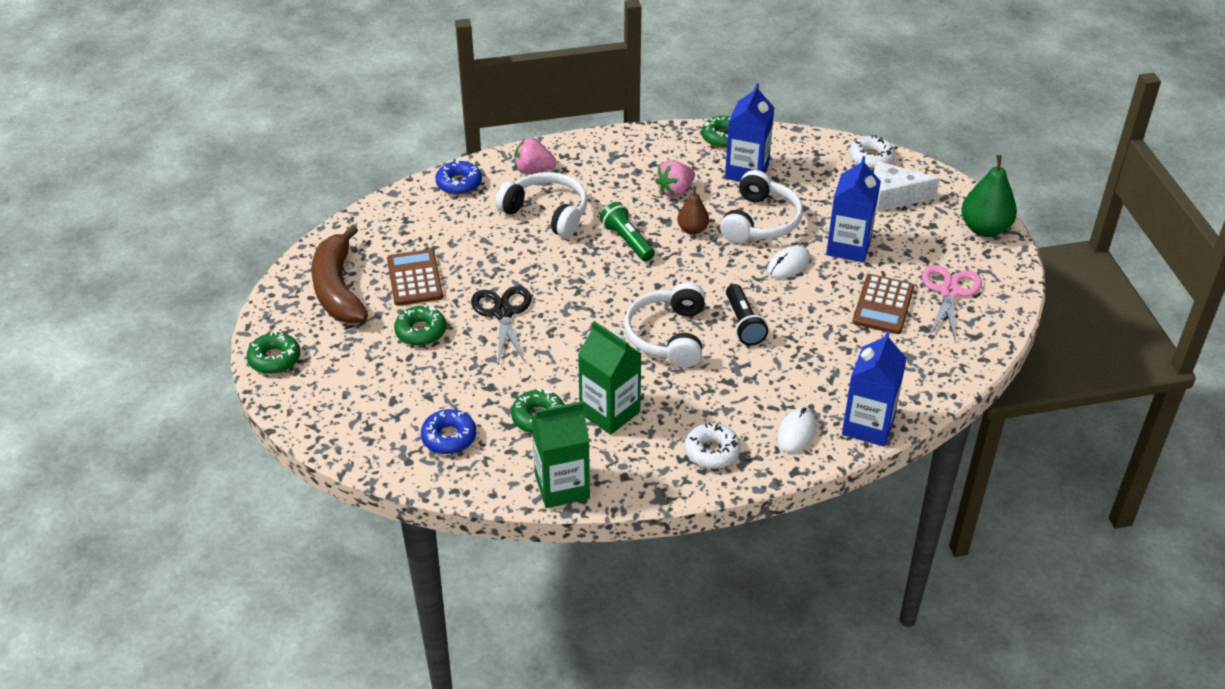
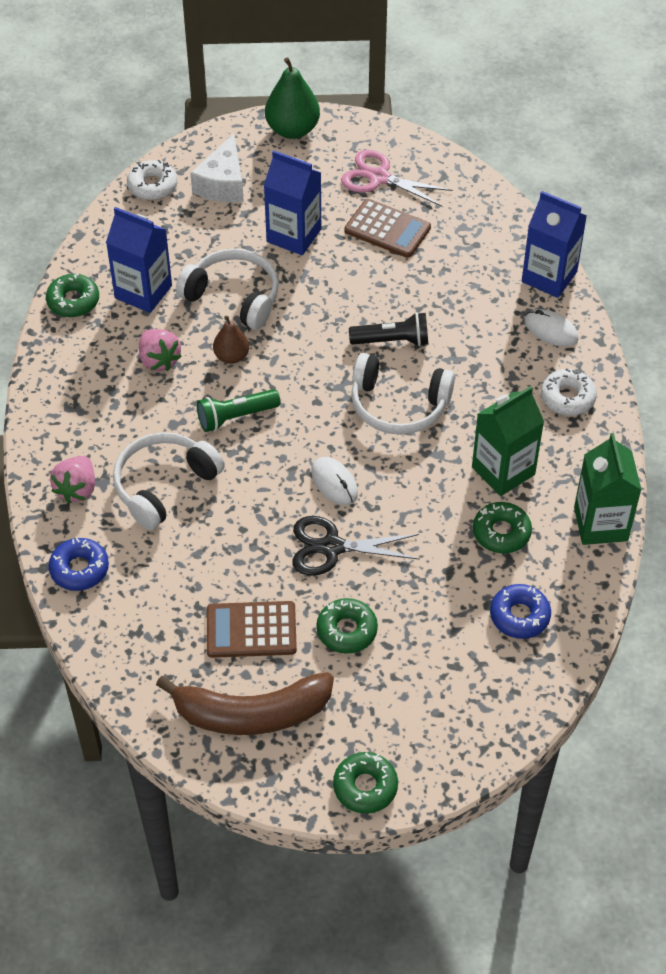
camera: 80 degrees left, 10 degrees up
white mouse [767,245,810,279] -> white mouse moved to [311,457,358,505]

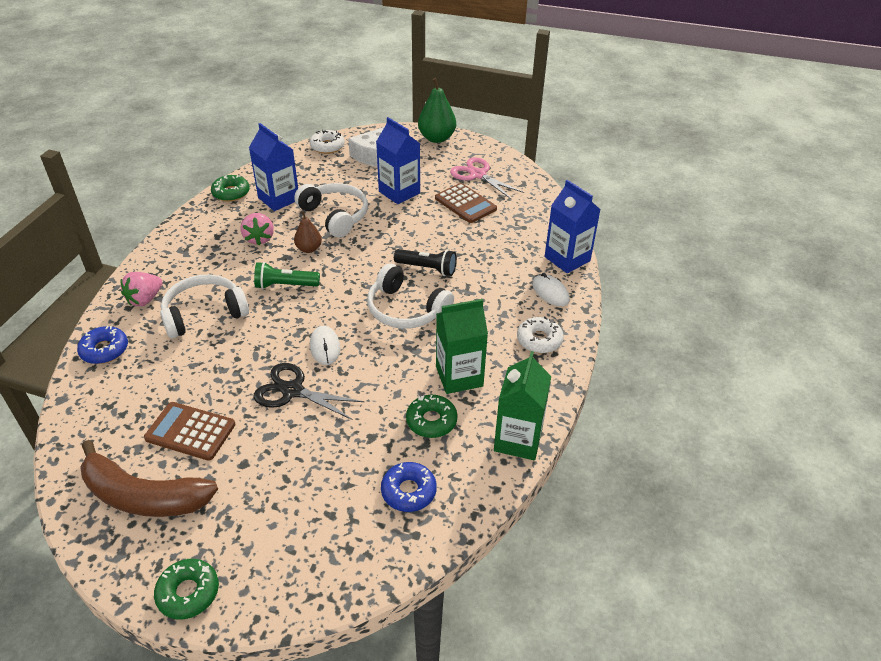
camera: 20 degrees right, 10 degrees down
green donut [316,598,378,654] -> none

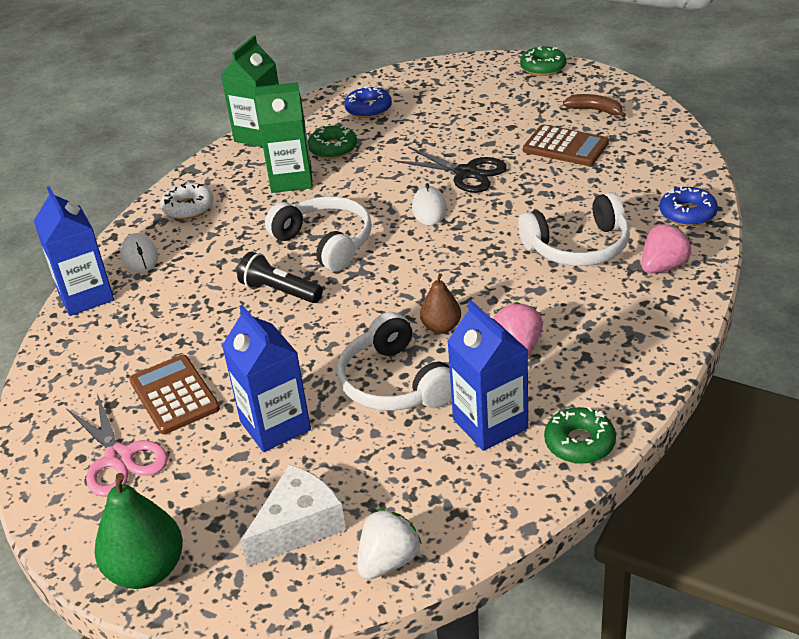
camera: 165 degrees left, 5 degrees down
brown banana [80,440,218,517] -> brown banana [563,94,626,118], size x0.48
green flashlight [254,262,320,289] -> none
white donut [309,130,345,154] -> white strawberry [358,509,422,580]

